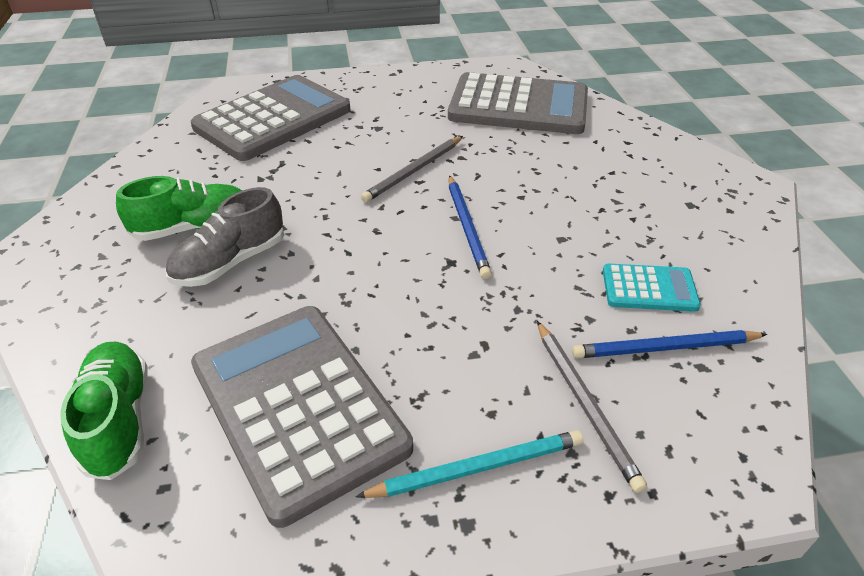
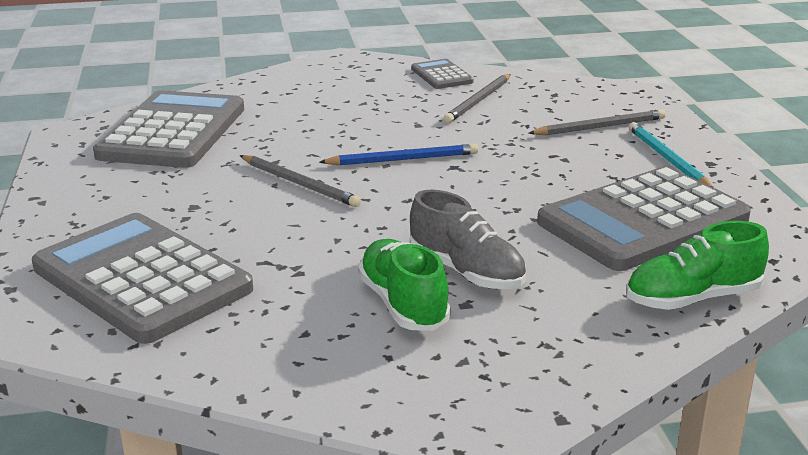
camera: 90 degrees left, 15 degrees down
blue pencil [572,330,767,358] -> none
turquoise calculator [603,264,701,312] -> grey pencil [443,74,511,123]
none -> grey calculator [411,59,474,89]

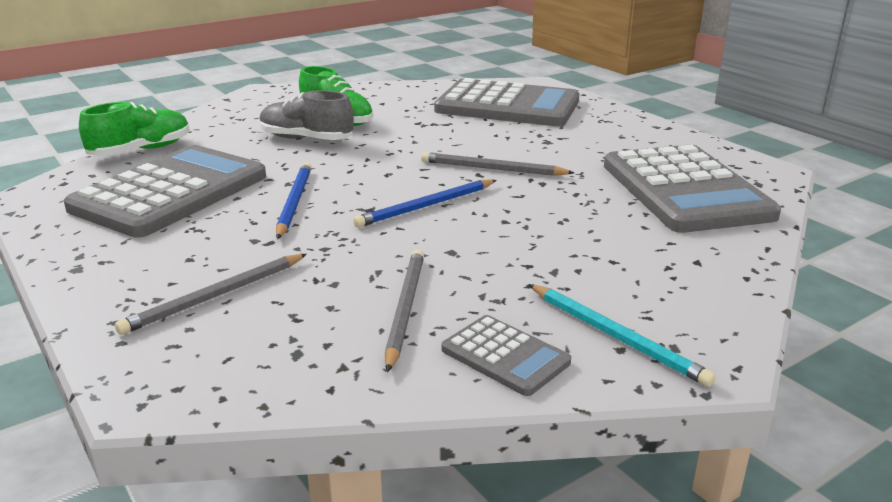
camera: 155 degrees right, 0 degrees up
turquoise pencil [629,122,714,188] -> turquoise pencil moved to [529,284,716,387]
none -> blue pencil [276,163,311,239]

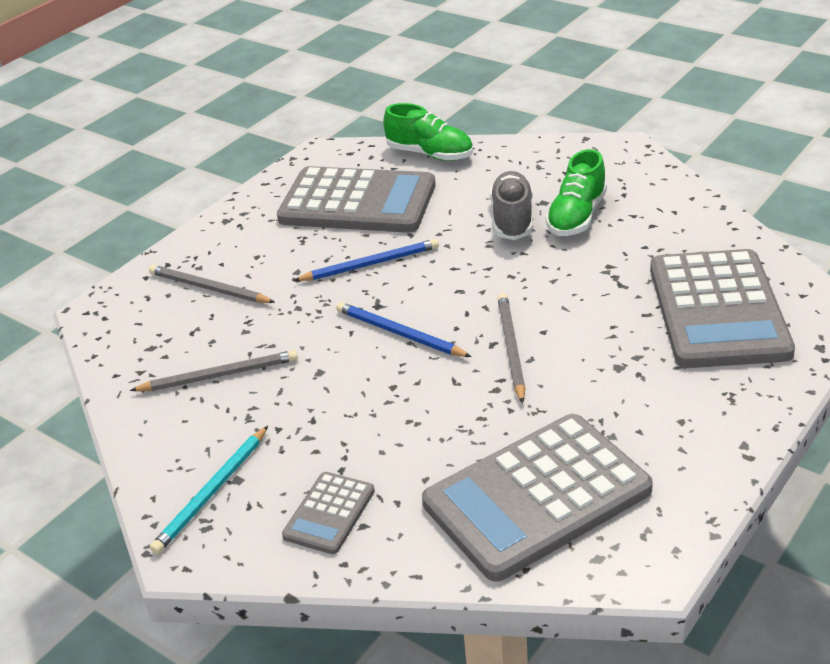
camera: 75 degrees right, 10 degrees up
grey calculator [441,315,571,396] -> grey calculator moved to [282,472,375,554]

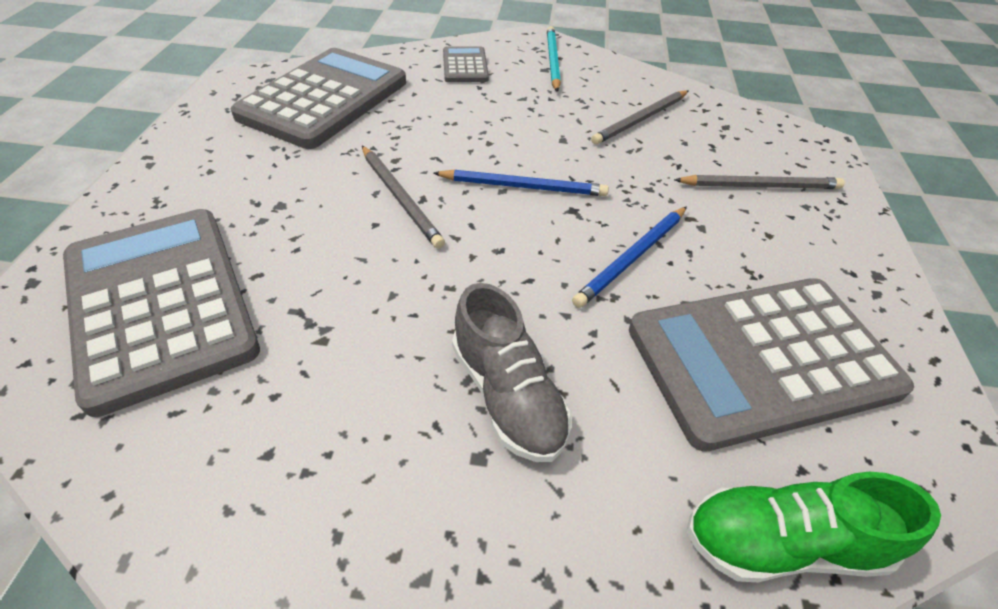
camera: 145 degrees right, 10 degrees up
green shoe [546,149,607,236] -> none

